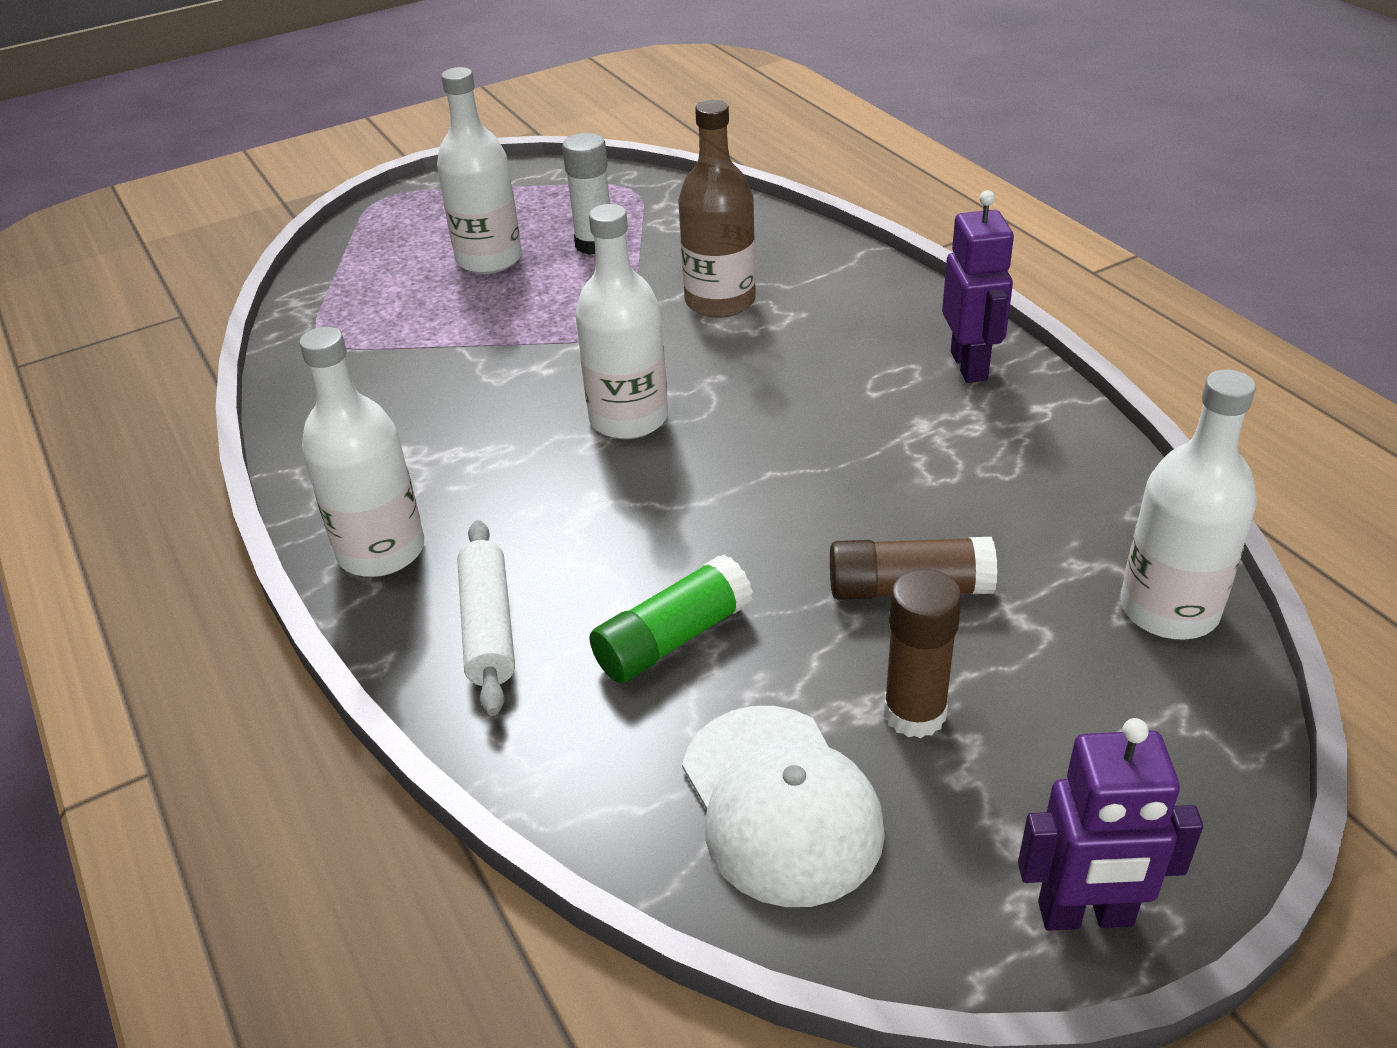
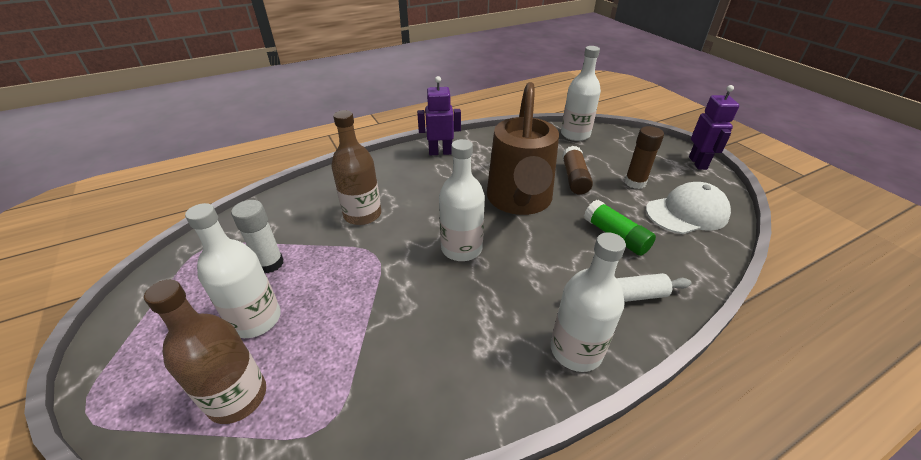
camera: 90 degrees left, 0 degrees up
none -> brown bottle [144,279,266,424]
none -> brown watering can [487,82,559,215]

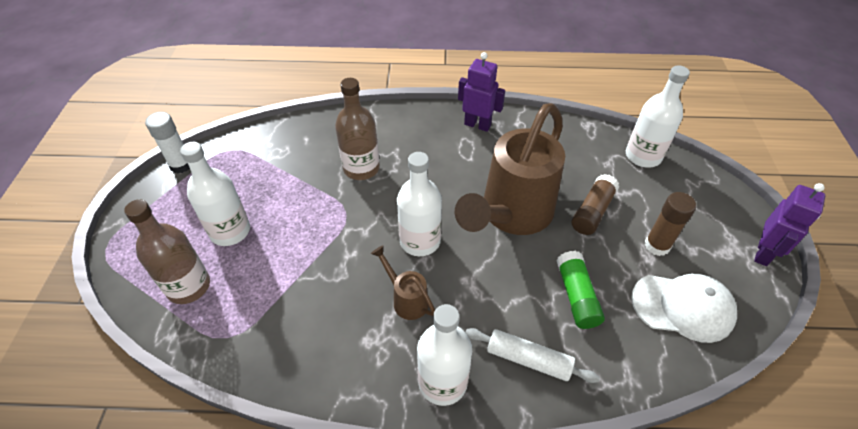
camera: 30 degrees right, 10 degrees up
white glue stick [231,200,284,273] -> white glue stick moved to [145,112,190,173]
none -> brown watering can [371,245,435,320]

